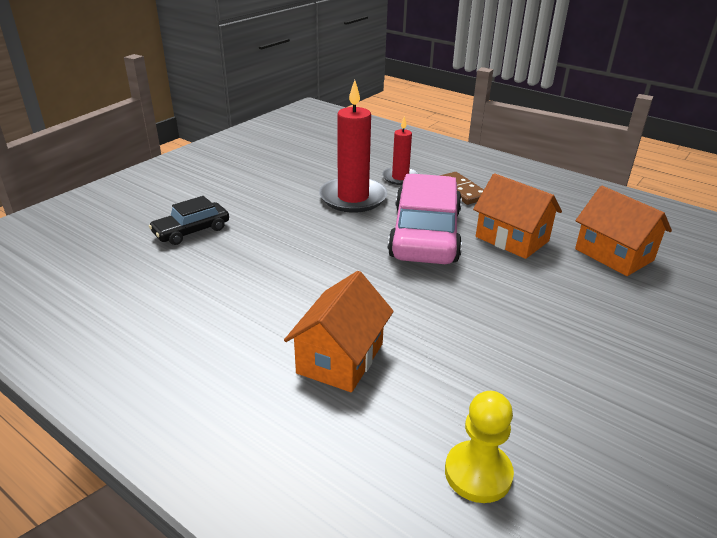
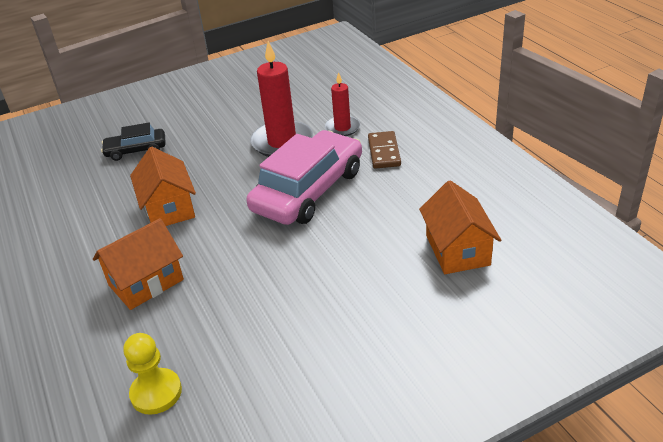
camera: 30 degrees right, 5 degrees up
orange house [473,173,562,259] -> orange house moved to [130,147,196,226]

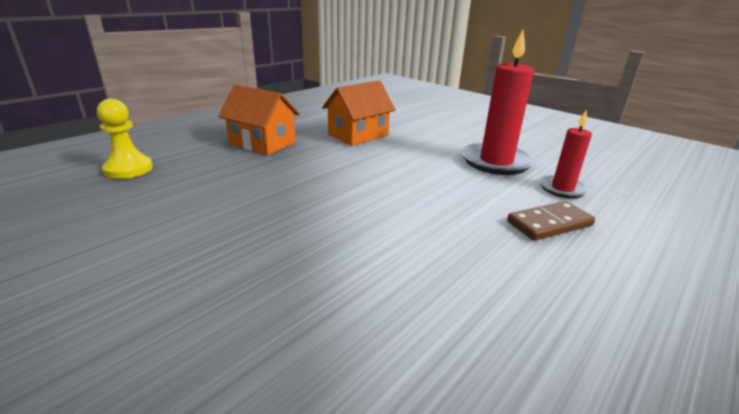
camera: 65 degrees right, 10 degrees down
black car [101,123,166,161] -> none
pink car [246,130,362,225] -> none
orange house [419,180,501,274] -> none

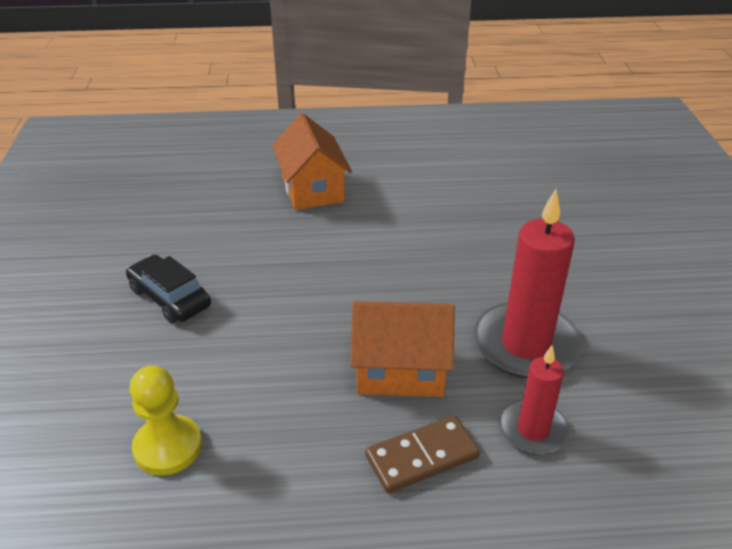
camera: 45 degrees right, 10 degrees up
yellow pawn [97,99,153,179] -> yellow pawn moved to [130,365,202,476]
orange house [322,81,396,146] -> orange house moved to [350,301,455,397]
brown domino [507,201,595,241] -> brown domino turned 45 degrees counterclockwise [366,415,480,493]
none -> black car [126,254,211,323]

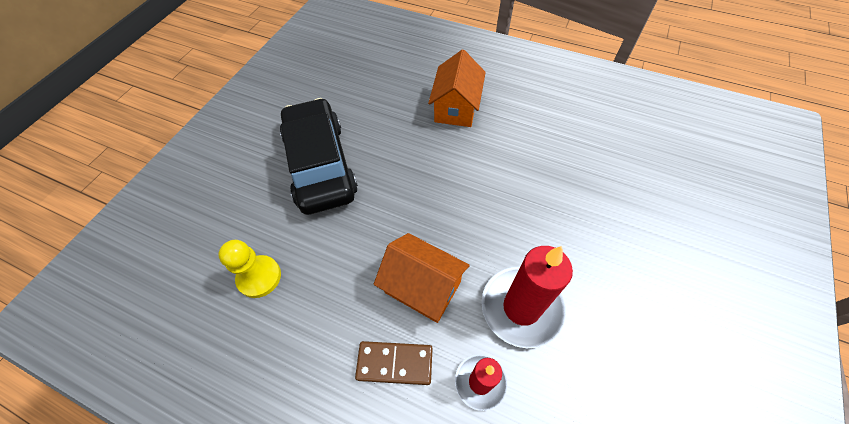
camera: 30 degrees right, 20 degrees up
black car [126,254,211,323] -> black car [280,98,358,215], size x1.96

